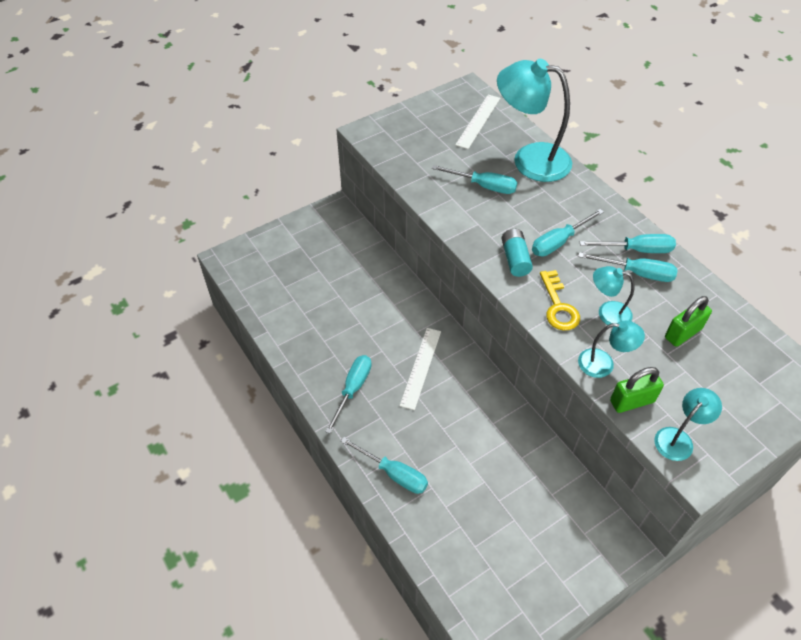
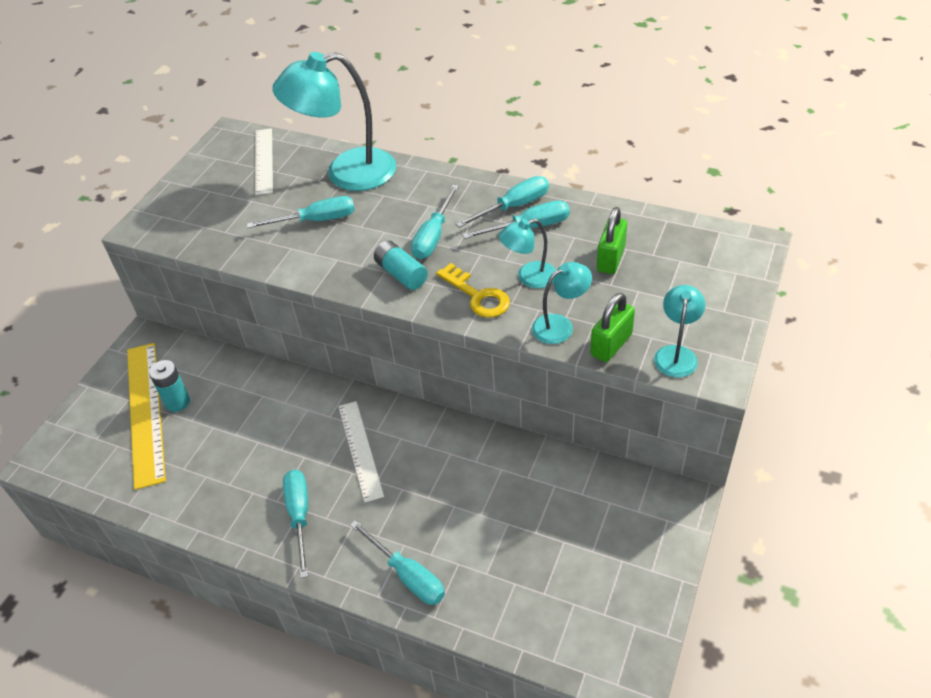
camera: 30 degrees left, 5 degrees down
turquoise screwdriver [341,437,428,494] -> turquoise screwdriver turned 45 degrees clockwise [350,520,445,605]
none -> yellow ruler [127,343,166,490]
none -> turquoise battery [149,360,190,412]

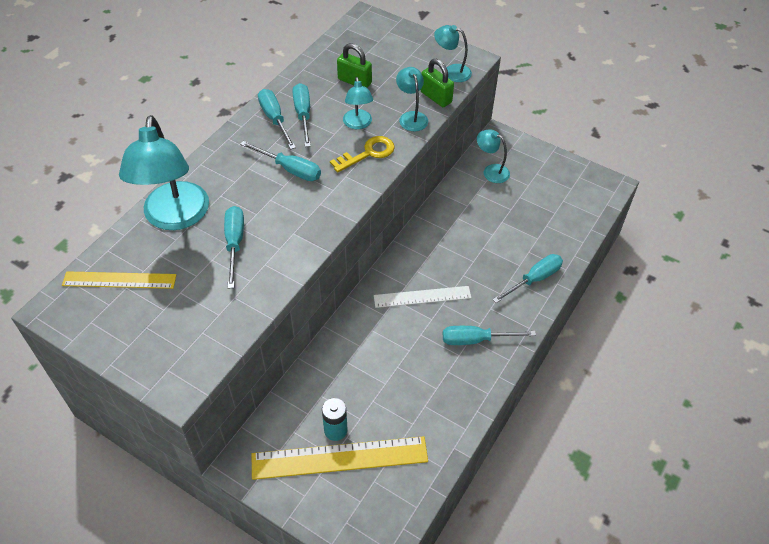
camera: 85 degrees left, 5 degrees up
white ruler [255,128,273,195] -> yellow ruler [62,271,177,289]
turquoise battery [374,240,428,290] -> none
none -> turquoise lamp [477,129,510,183]

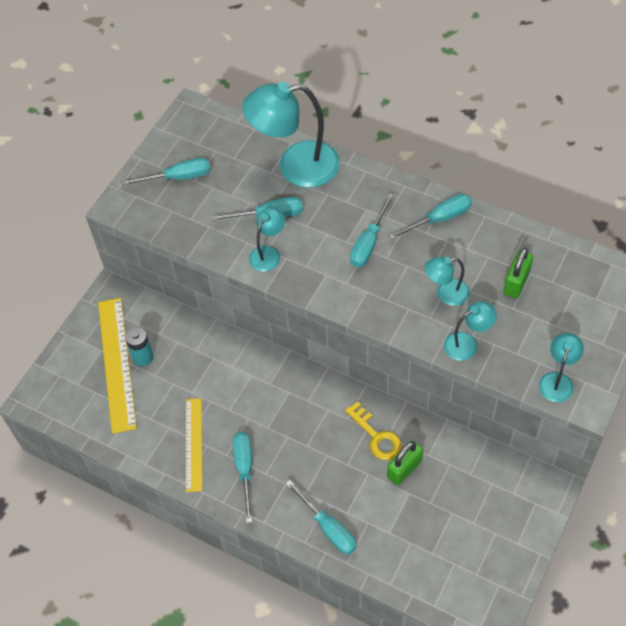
camera: 90 degrees right, 5 degrees up
yellow ruler [62,271,177,289] -> yellow ruler moved to [186,398,202,492]
turquoise screwdriver [293,83,311,147] -> turquoise screwdriver moved to [121,158,210,186]
yellow key [330,136,395,173] -> yellow key moved to [345,401,402,460]
white ruler [374,286,471,308] -> none
green padlock [421,59,454,107] -> green padlock moved to [387,440,423,485]
turquoise lamp [477,129,510,183] -> turquoise lamp moved to [249,207,285,272]

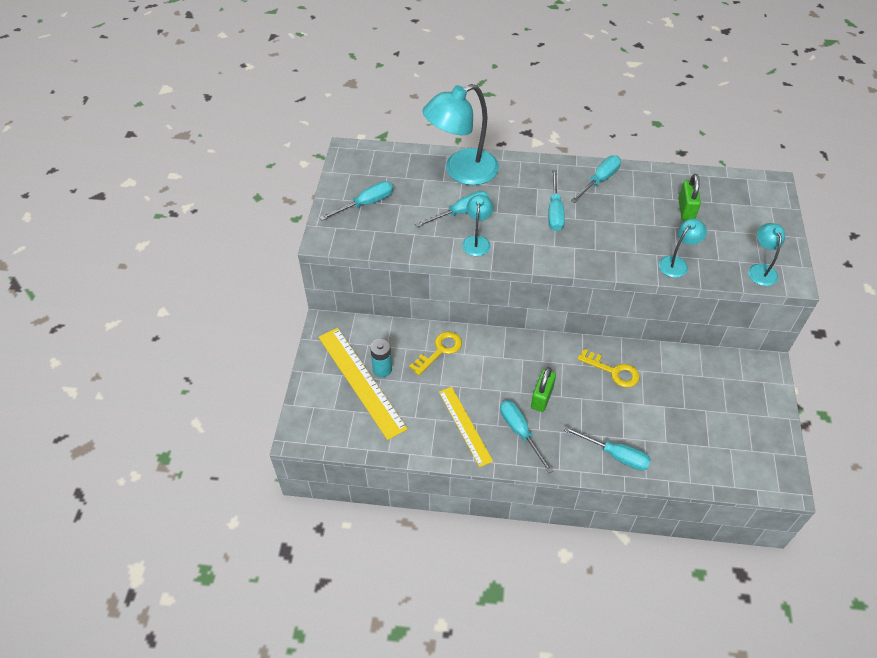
camera: 25 degrees left, 5 degrees down
green padlock [387,440,423,485] -> green padlock moved to [531,367,556,412]
turquoise lamp [425,257,470,306] -> none
none -> yellow key [409,331,462,376]

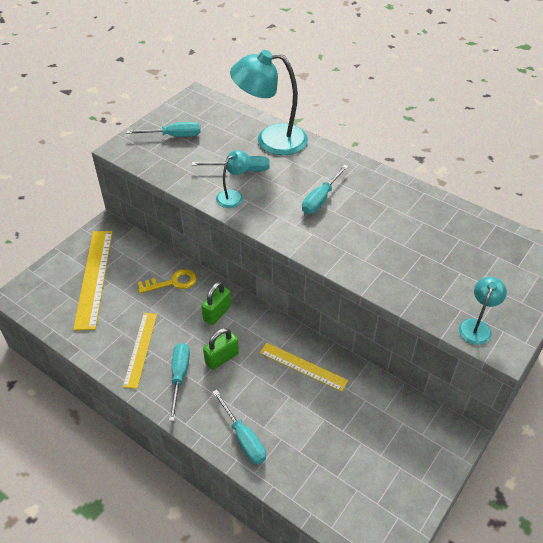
camera: 30 degrees right, 5 degrees down
turquoise battery [370,339,392,377] -> none
turquoise screwdriver [571,155,621,203] -> none
yellow key [578,349,640,388] -> yellow ruler [260,343,348,392]
turquoise lamp [659,219,707,278] -> none
green padlock [678,174,701,221] -> green padlock moved to [202,282,231,325]

